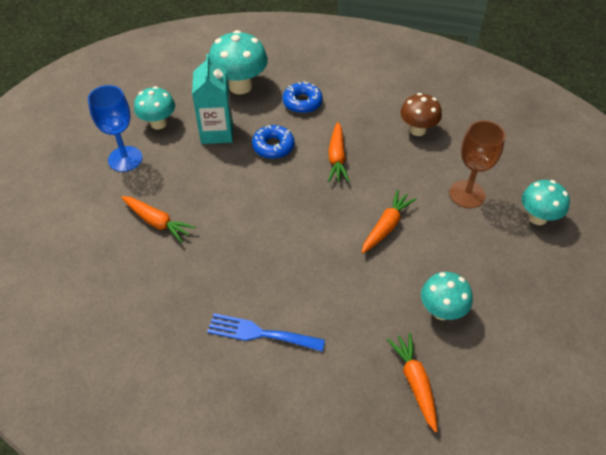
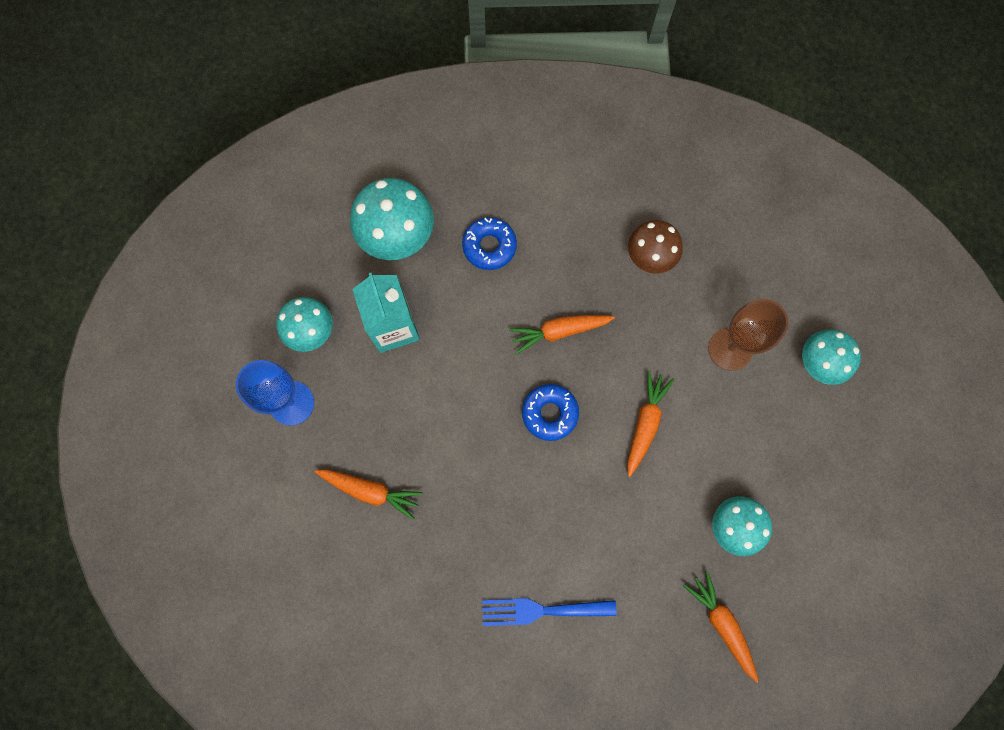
camera: 15 degrees left, 25 degrees up
blue donut [252,125,294,159] -> blue donut moved to [522,384,579,441]
orange carrot [328,122,350,182] -> orange carrot turned 90 degrees clockwise [509,315,615,354]

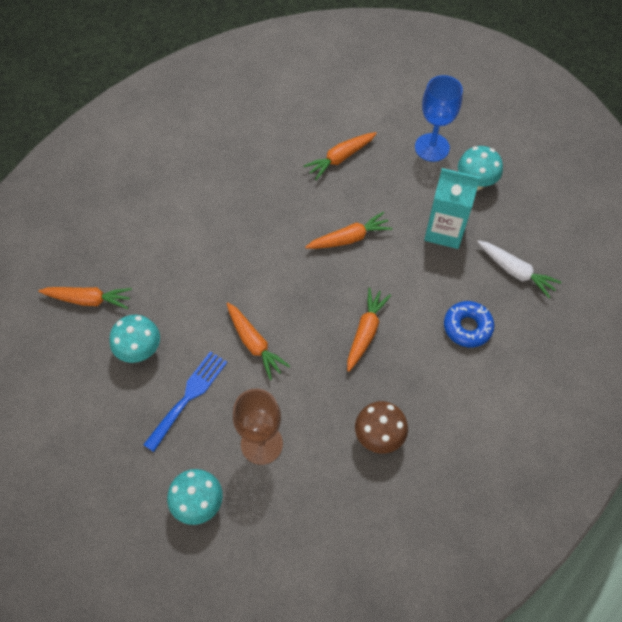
camera: 125 degrees right, 15 degrees down
turquoise mushroom [350,178,434,260] -> white carrot [478,240,561,298]
blue fork [482,598,617,626] -> blue fork moved to [143,351,227,452]
blue donut [522,384,579,441] -> none
none -> orange carrot [305,212,393,249]

